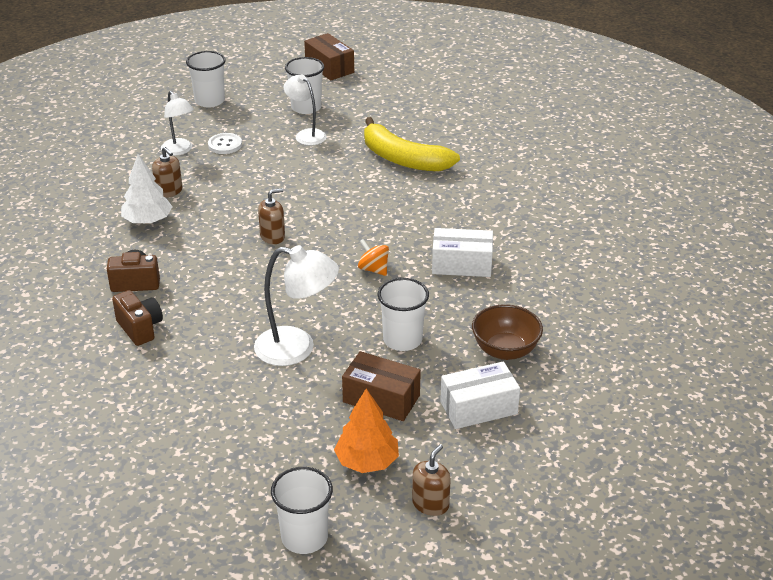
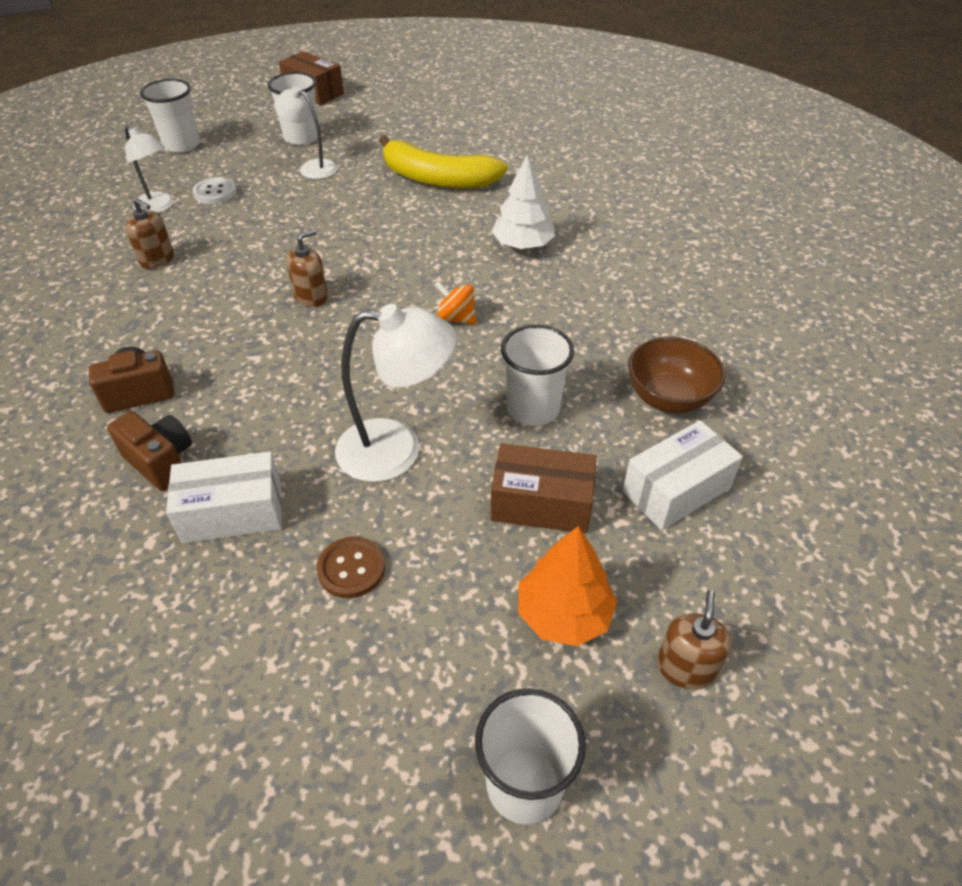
camera: 15 degrees left, 10 degrees up
white tree [121,154,172,224] -> white tree moved to [491,154,556,250]
white box [432,228,493,277] -> white box moved to [166,451,282,544]
none -> brown button [317,536,385,598]

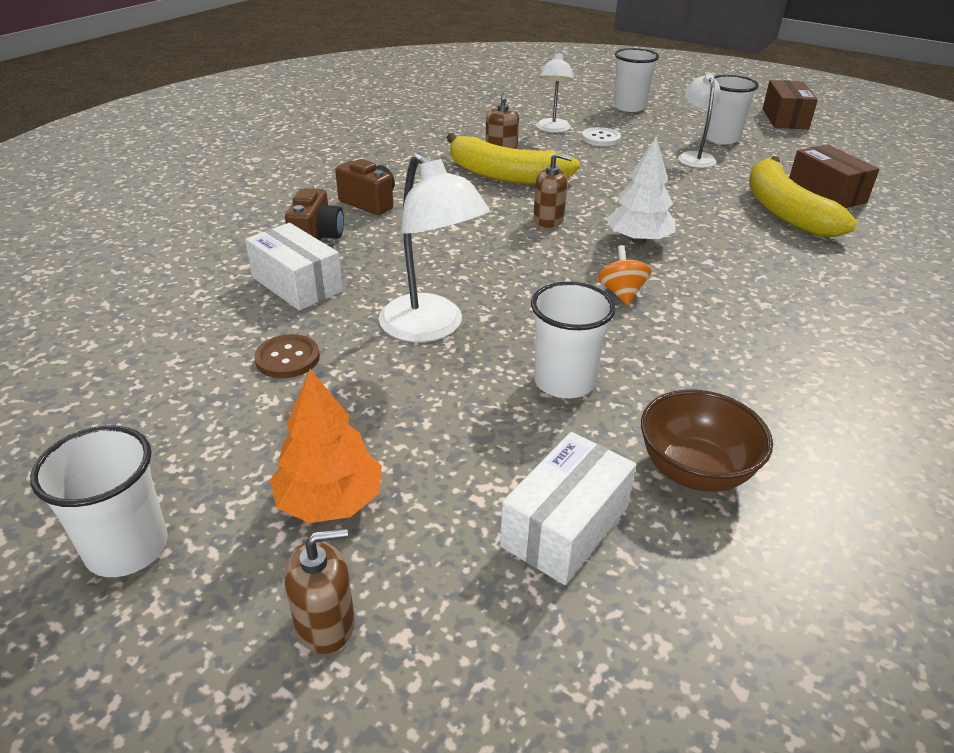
camera: 55 degrees right, 10 degrees down
white tree [491,154,556,250] -> white tree moved to [606,137,676,244]
brown box [491,444,597,534] -> brown box moved to [789,144,879,208]
white box [623,420,743,530] -> white box turned 75 degrees counterclockwise [500,432,636,585]
none -> yellow banana [446,133,580,185]

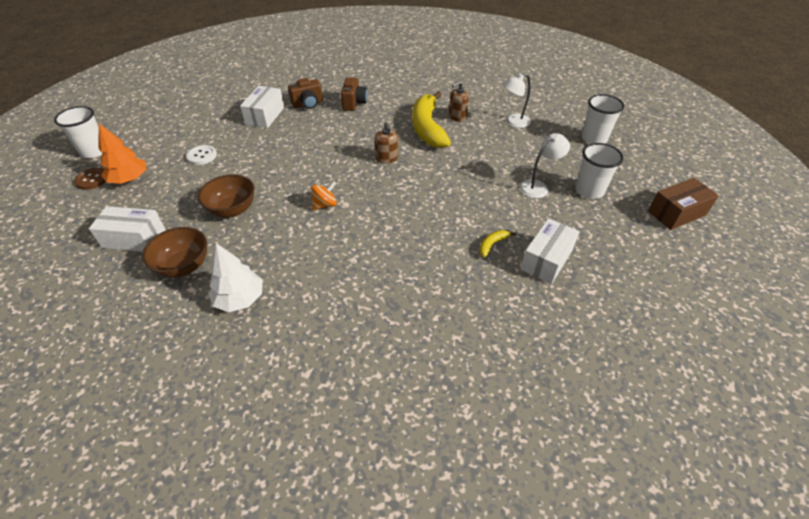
camera: 60 degrees right, 10 degrees up
brown button [254,334,320,378] -> brown button moved to [74,168,106,190]
brown soap dispenser [284,528,355,654] -> none
white lamp [379,153,490,342] -> none
white cup [531,282,616,398] -> brown bowl [198,174,255,217]
white button [582,127,621,146] -> white button moved to [186,145,217,165]
white tree [606,137,676,244] -> white tree moved to [208,243,263,312]
yellow banana [749,156,857,237] -> yellow banana [479,230,516,258], size x0.40
brown box [789,144,879,208] -> white box [520,218,580,284]

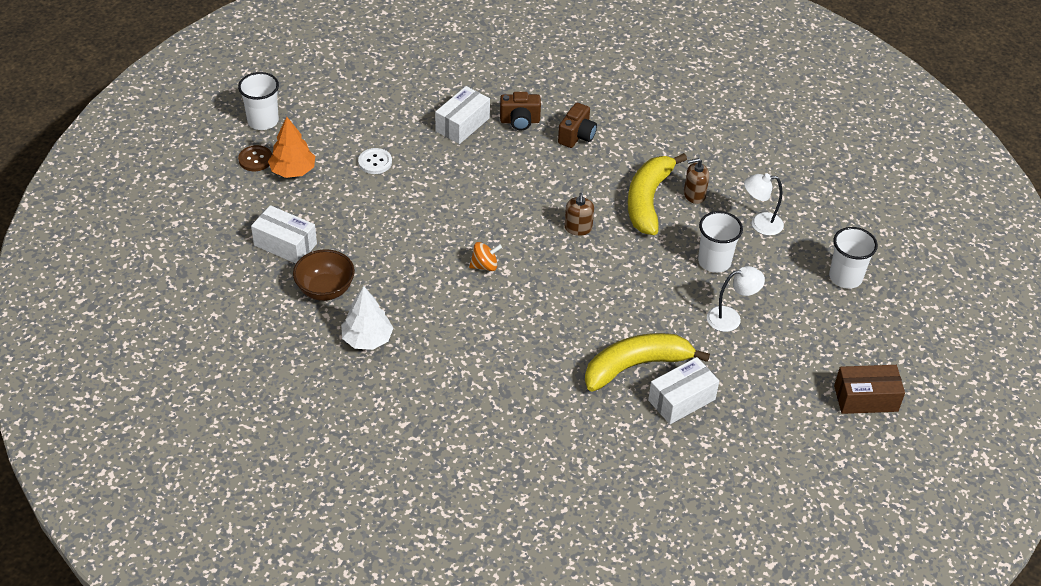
camera: 20 degrees right, 0 degrees up
brown bowl [198,174,255,217] -> none
yellow banana [479,230,516,258] -> yellow banana [585,333,710,392], size x2.50
white cup [575,143,624,199] -> white cup moved to [698,211,743,273]

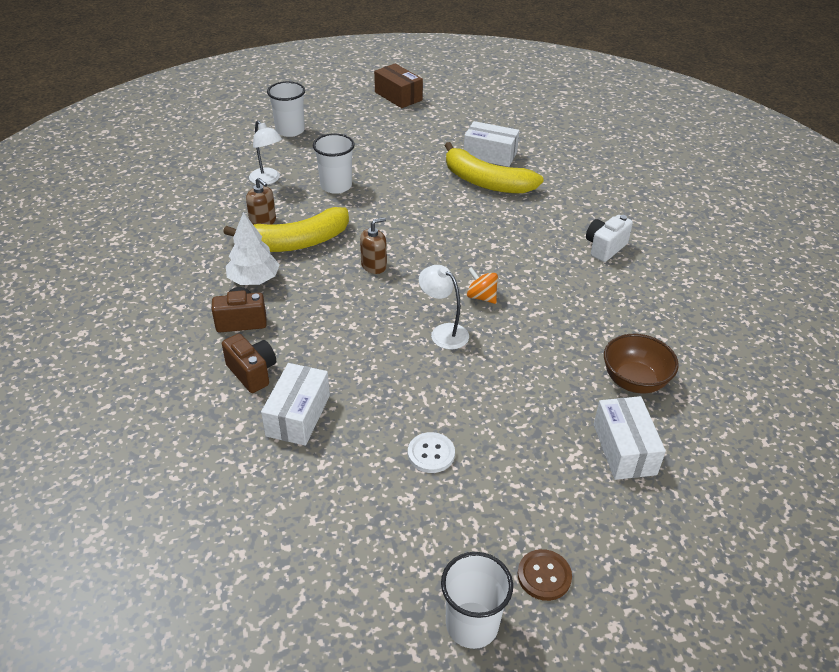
camera: 125 degrees left, 5 degrees down
orange tree [268,117,315,178] -> none
white tree [341,286,393,350] -> white tree moved to [226,212,280,285]
white box [435,86,490,144] -> white box turned 75 degrees counterclockwise [261,363,330,446]
white lamp [707,266,765,332] -> white lamp moved to [419,265,469,350]
none -> white camera [586,215,633,262]

